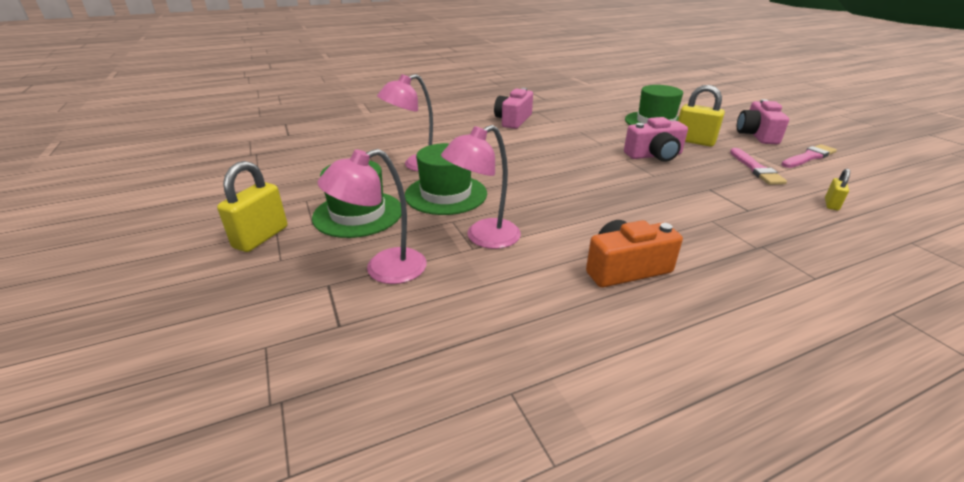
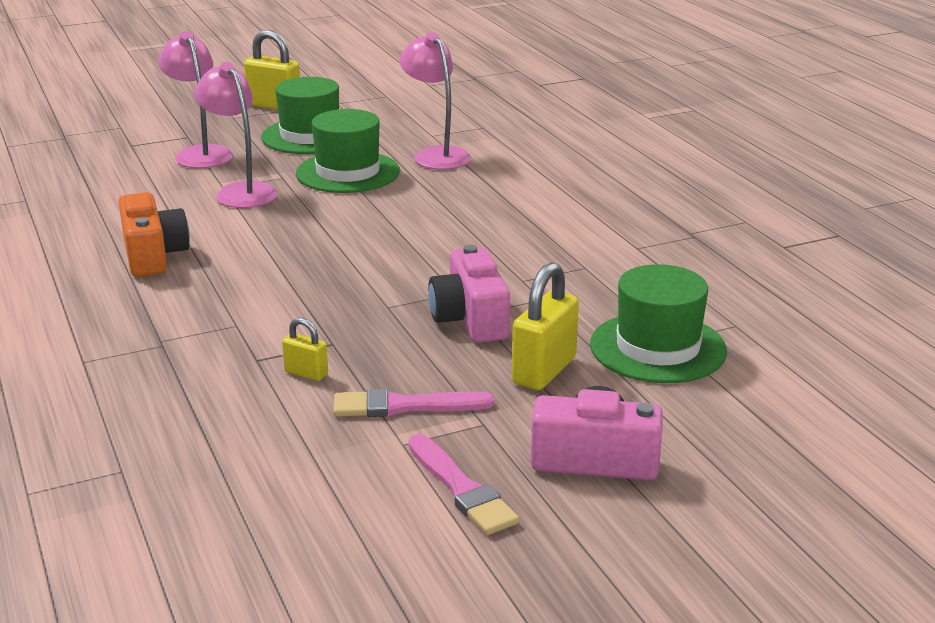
camera: 90 degrees right, 5 degrees down
pink camera [494,88,533,129] -> none
yellow padlock [825,169,850,210] -> yellow padlock moved to [282,318,328,381]

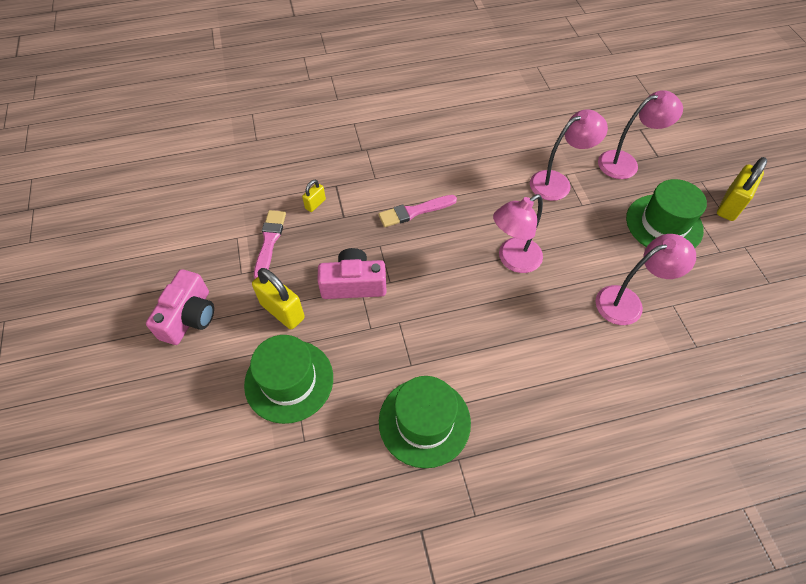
camera: 100 degrees right, 30 degrees up
orange camera [119,192,190,277] -> none
green hat [296,109,400,193] -> green hat moved to [379,376,471,468]
pink brush [408,434,520,535] -> pink brush moved to [378,195,457,227]
none -> pink lamp [493,194,543,273]

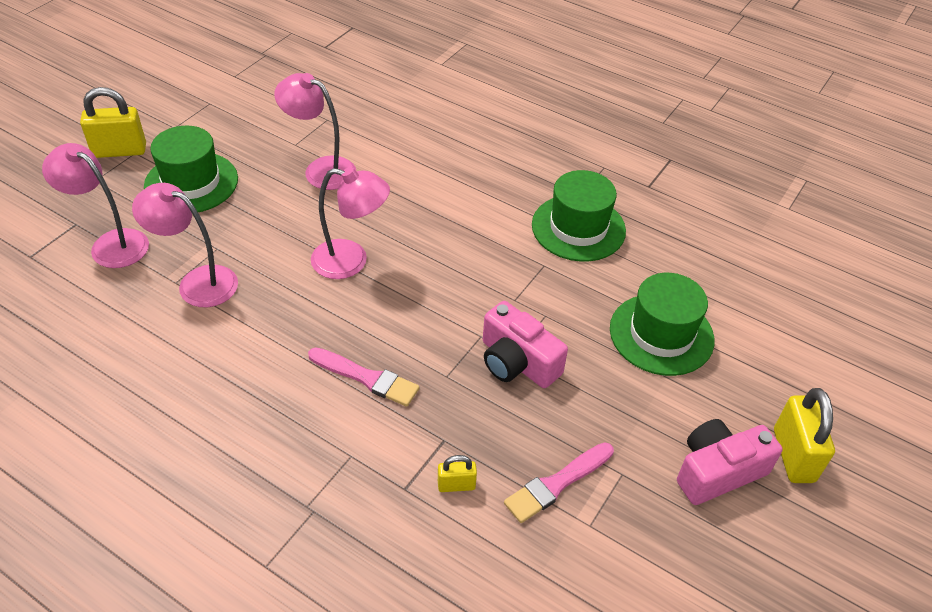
camera: 135 degrees left, 10 degrees down
yellow padlock [252,268,305,329] -> yellow padlock moved to [774,388,835,483]

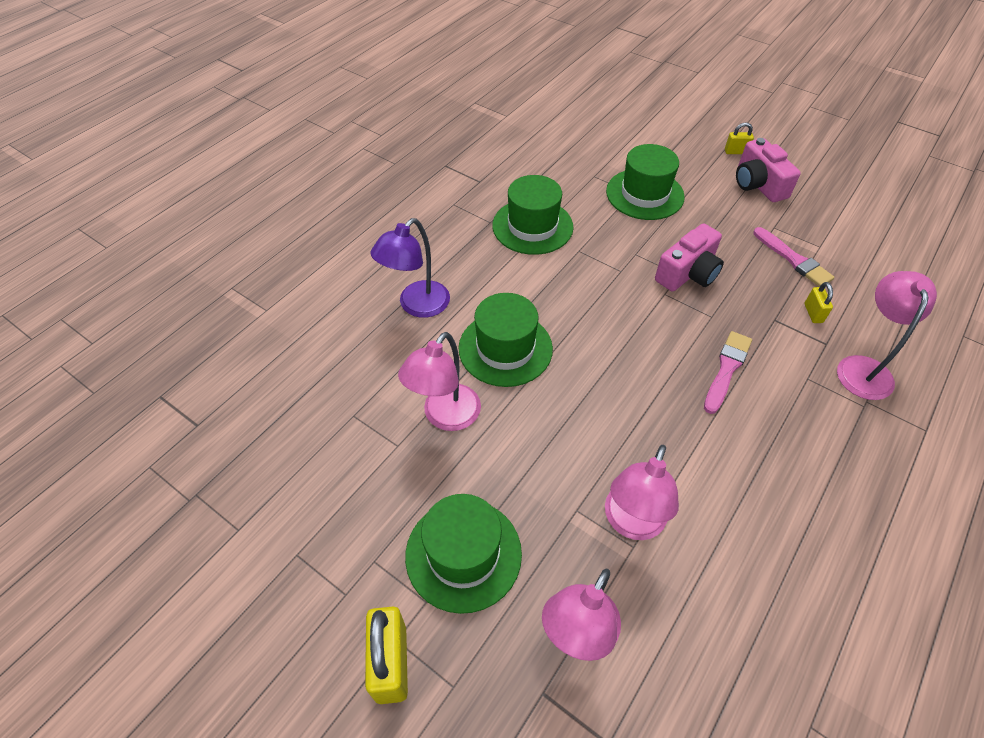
camera: 85 degrees left, 5 degrees up
pink lamp [311,167,390,279] -> pink lamp moved to [837,271,937,400]
yellow padlock [774,388,835,483] -> yellow padlock [725,123,754,154], size x0.53
none -> purple lamp [371,218,450,318]
none -> green hat [458,293,553,387]

